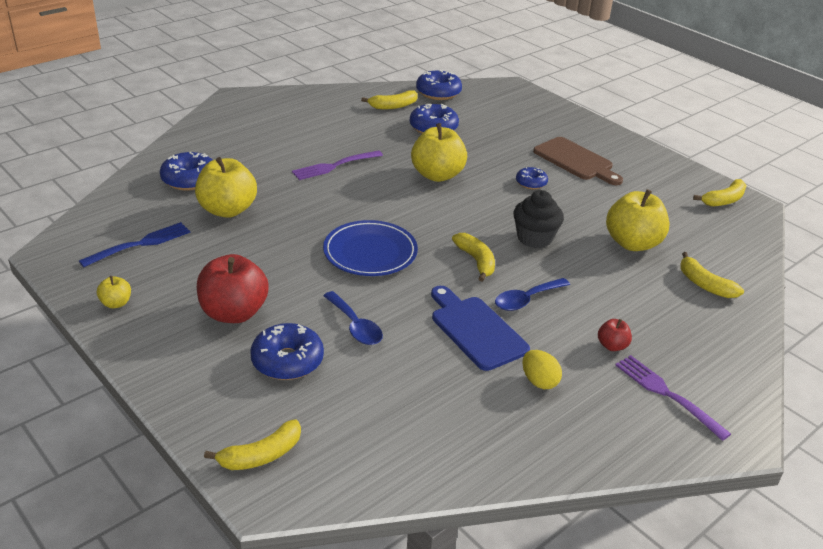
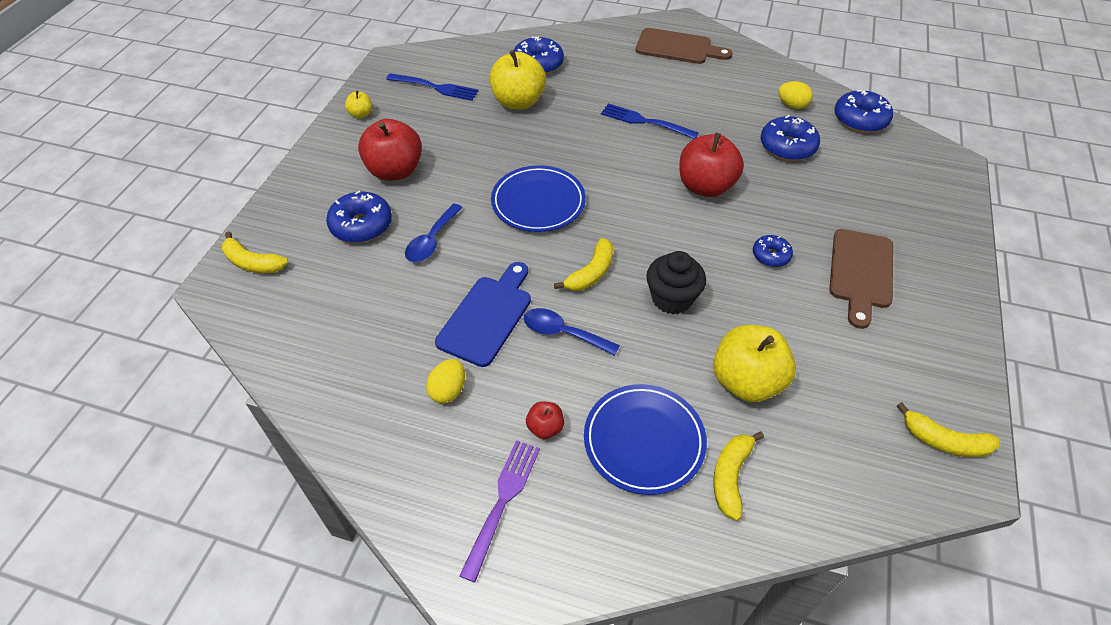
camera: 60 degrees right, 15 degrees up
purple fork [292,150,383,180] -> blue fork [601,103,699,139]
yellow banana [361,90,418,109] -> yellow egg [778,81,813,109]
yellow apple [411,123,467,182] -> red apple [679,133,744,197]
none -> blue plate [584,384,707,495]
none -> brown cutting board [636,28,733,64]

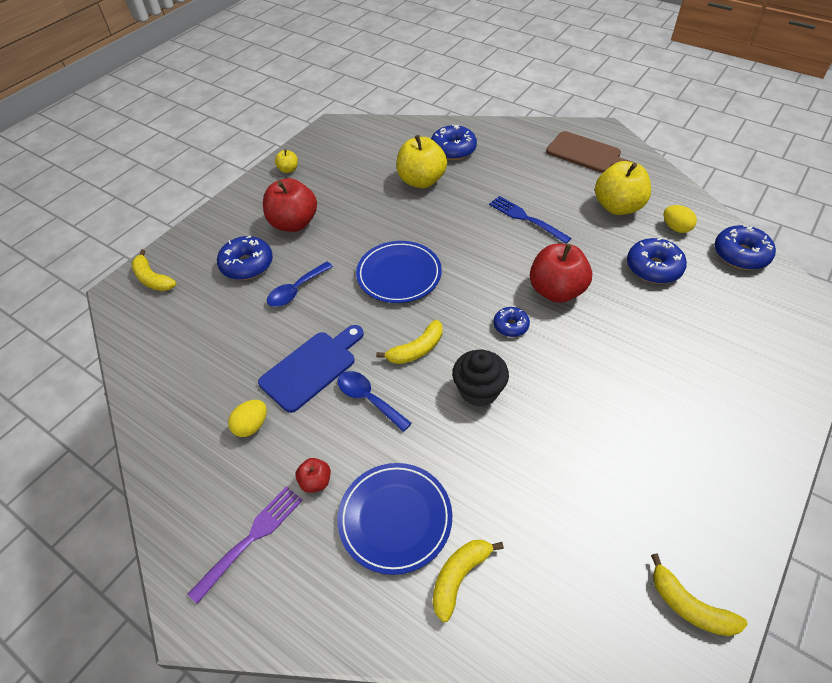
camera: 20 degrees right, 0 degrees up
blue fork [386,74,478,101] -> none
yellow apple [713,325,796,402] -> yellow apple moved to [595,161,651,215]
blue donut [753,235,793,267] -> blue donut moved to [494,307,530,337]
brown cutting board [829,229,893,329] -> none

